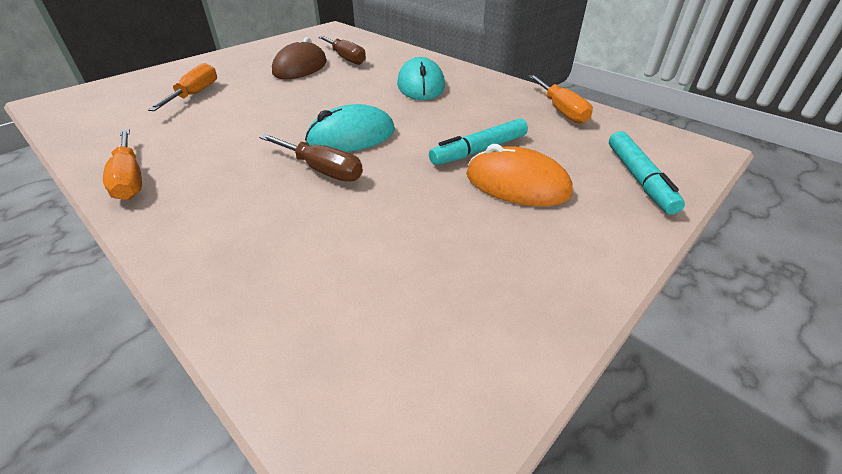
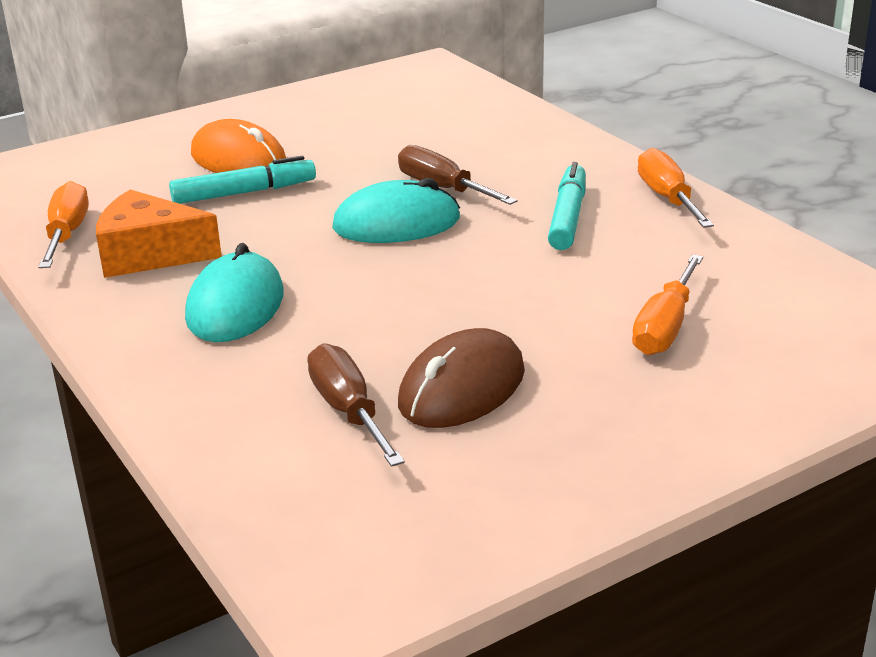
camera: 165 degrees left, 10 degrees down
turquoise marker [609,131,685,215] -> turquoise marker moved to [548,162,586,250]
none -> orange cheese [96,189,222,278]

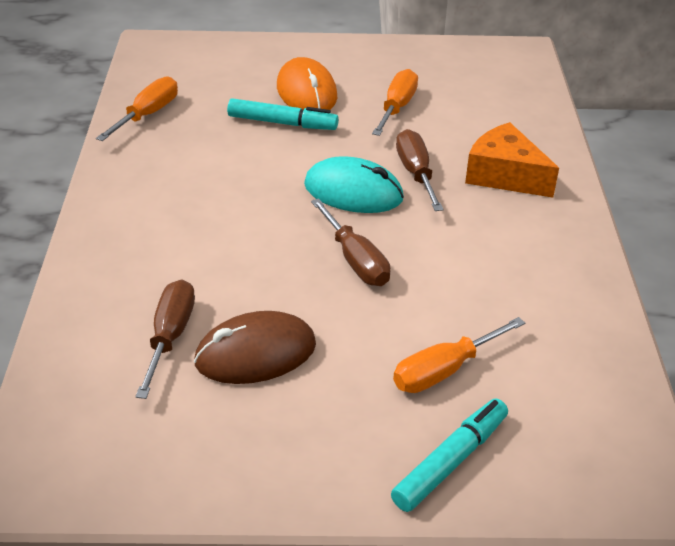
camera: 30 degrees right, 10 degrees up
orange cheese [96,189,222,278] -> orange cheese moved to [465,122,559,198]
turquoise mouse [185,243,284,342] -> none
turquoise marker [548,162,586,250] -> turquoise marker moved to [391,399,508,512]
orange screwdriver [638,148,714,228] -> orange screwdriver moved to [372,69,418,136]
none -> brown screwdriver [311,198,391,286]

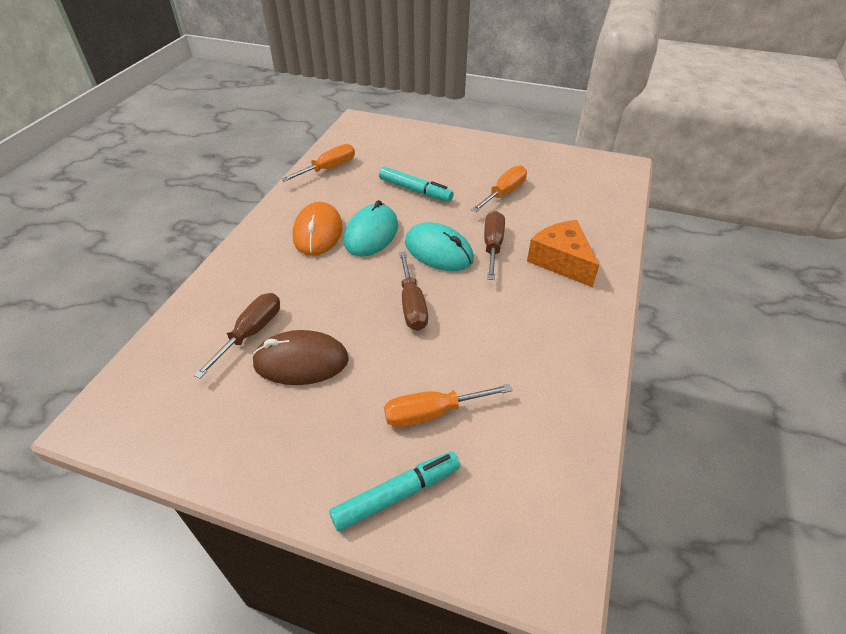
camera: 20 degrees right, 5 degrees up
orange mouse [277,57,337,110] -> orange mouse moved to [292,202,343,256]
none -> turquoise mouse [344,200,398,257]

